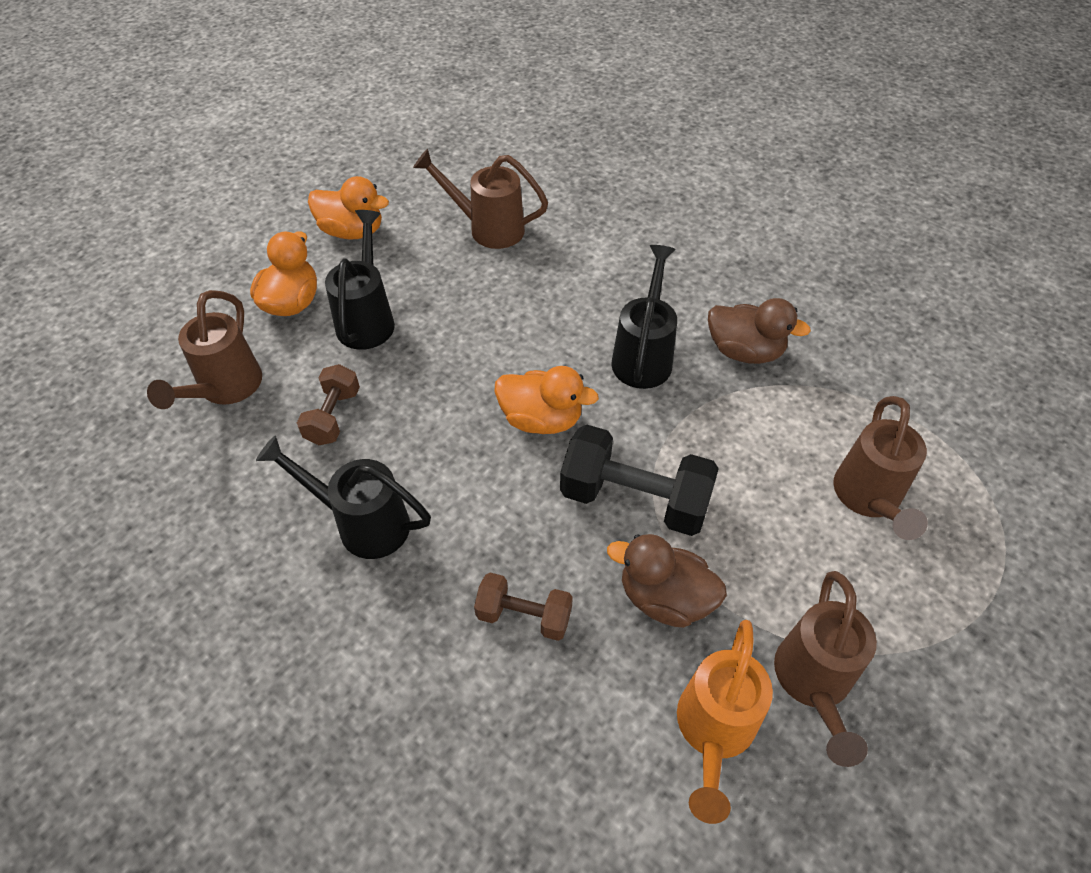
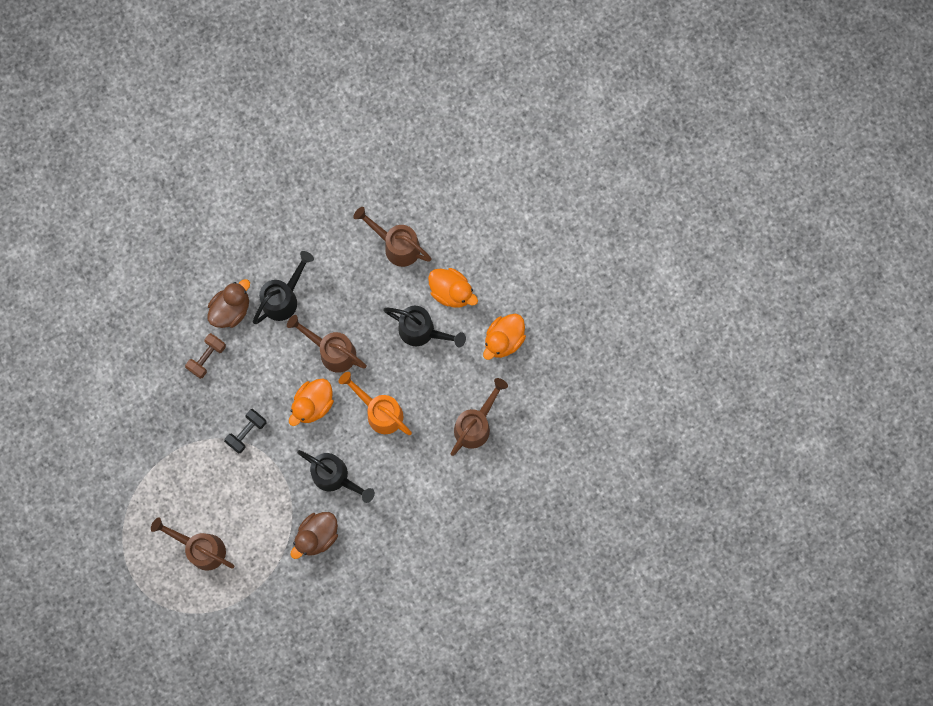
camera: 110 degrees right, 25 degrees up
brown dumbbell [297,364,360,445] -> none
black dumbbell [560,425,719,536] -> black dumbbell [224,409,267,454], size x0.58
brown duck [607,534,727,628] -> brown duck moved to [208,279,250,328]
orange watering can [677,620,773,824] -> orange watering can moved to [339,372,412,435]
brown watering can [774,571,877,767] -> brown watering can moved to [287,315,367,373]

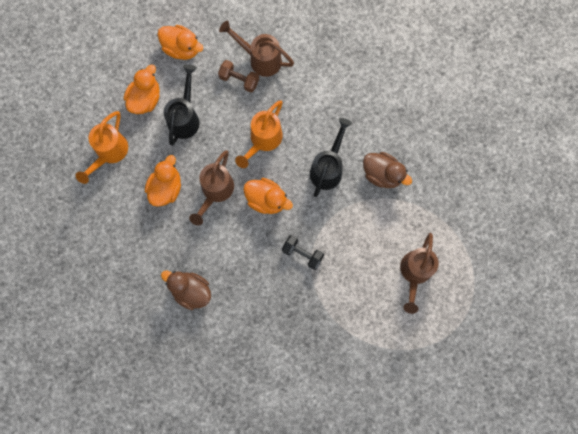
camera: 100 degrees left, 0 degrees up
brown dumbbell [185,333,226,379] -> brown dumbbell moved to [218,60,259,93]
black watering can [253,251,314,324] -> none
brown watering can [353,207,431,267] -> orange watering can [75,111,128,184]
none -> orange duck [145,155,181,207]

